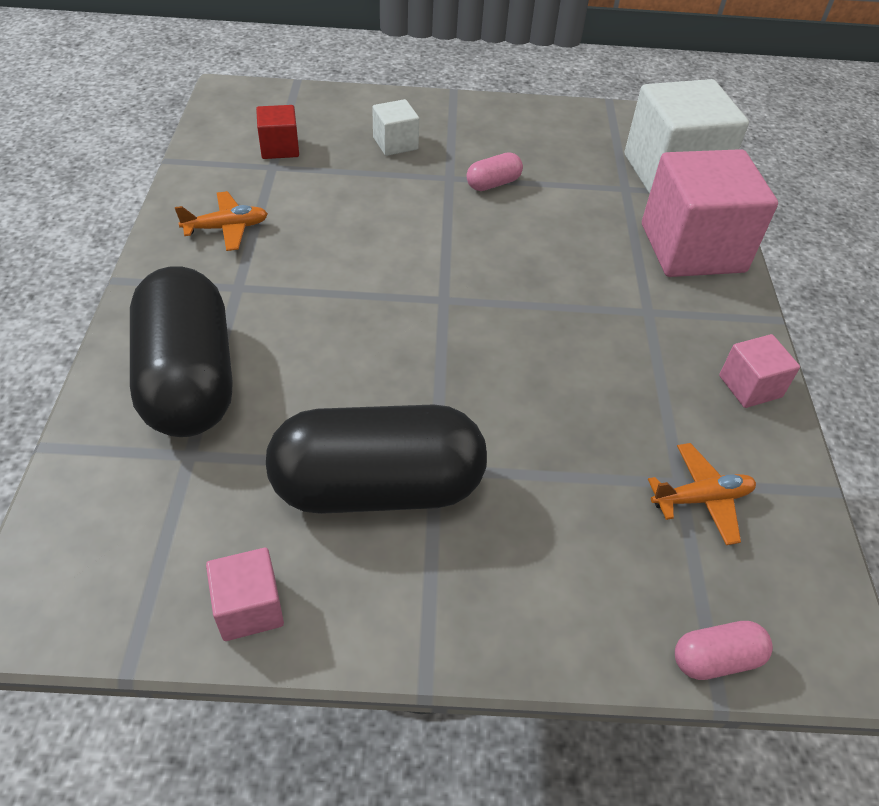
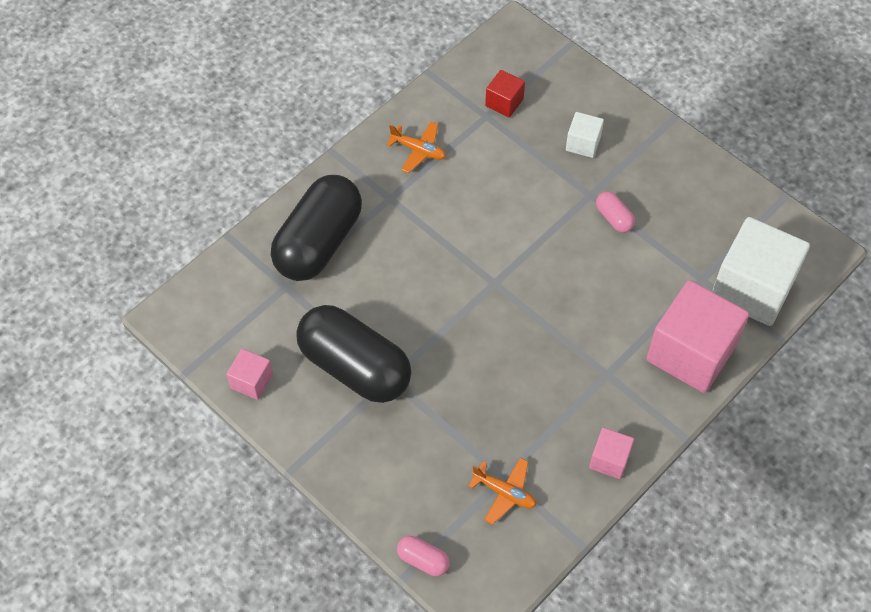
camera: 45 degrees right, 10 degrees up
pink capsule [467,152,523,191] -> pink capsule turned 45 degrees clockwise [596,191,635,233]

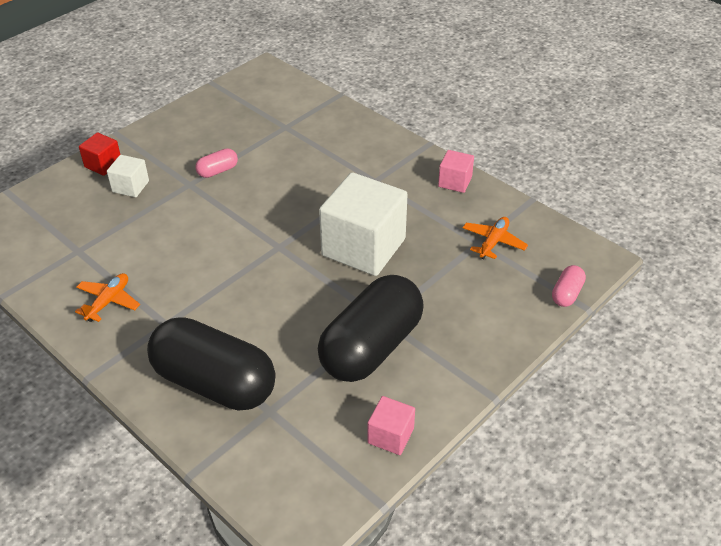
camera: 90 degrees left, 15 degrees down
red cube [485,70,525,118] -> red cube moved to [79,132,121,176]
pink cube [646,280,749,393] -> none
white cube [712,217,810,326] -> white cube moved to [319,172,408,276]

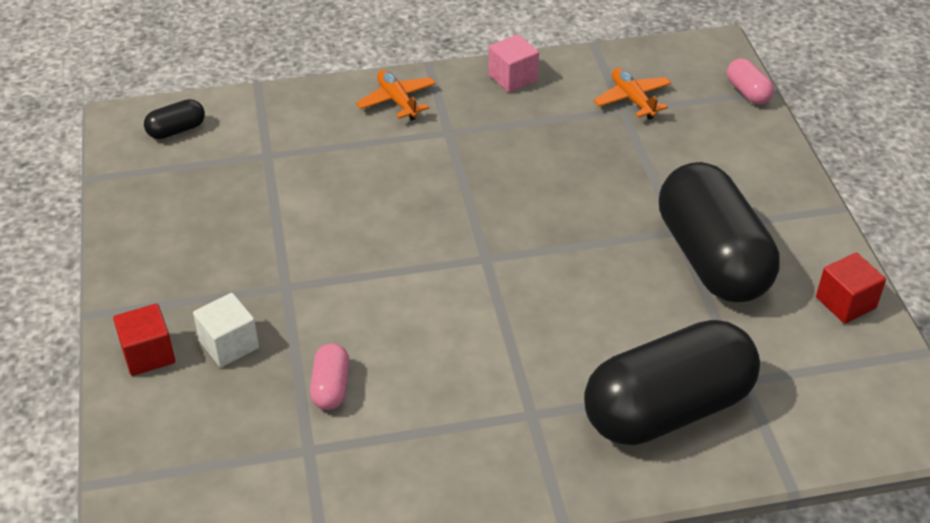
camera: 55 degrees left, 0 degrees up
orange plane [75,273,140,322] -> orange plane moved to [356,70,436,120]
pink capsule [196,148,238,178] -> pink capsule moved to [310,343,349,410]
white cube [319,172,408,276] -> none
pink cube [368,396,415,455] -> red cube [816,253,886,324]
none -> black capsule [144,99,205,139]

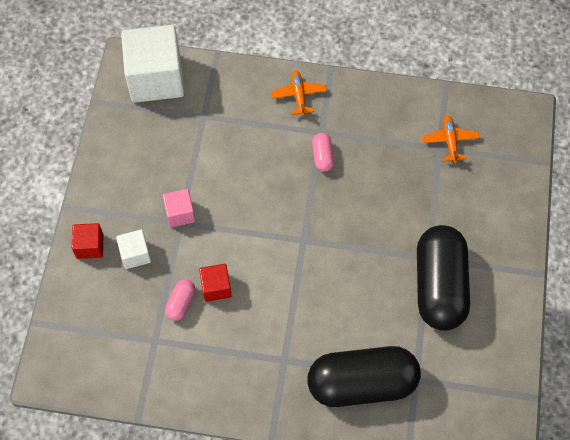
camera: 20 degrees right, 20 degrees up
black capsule [144,99,205,139] -> white cube [121,25,184,103]
pink cube [488,34,539,92] -> pink cube moved to [163,189,195,227]
pink capsule [727,58,774,105] -> pink capsule moved to [312,133,334,172]
red cube [816,253,886,324] -> red cube moved to [199,264,232,302]

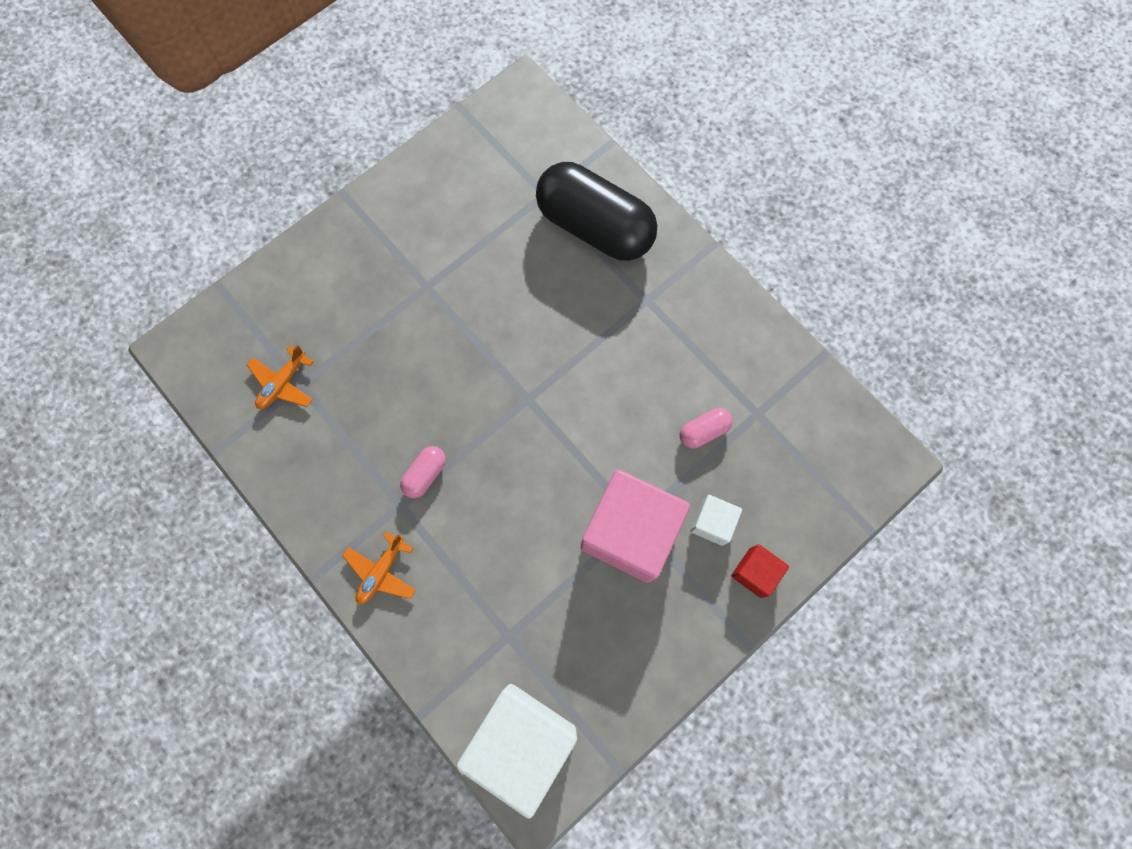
camera: 140 degrees left, 10 degrees up
pink cube [163,189,195,227] -> pink cube [581,470,690,583], size x2.13
red cube [199,264,232,302] -> none
black capsule [417,225,470,331] -> none

